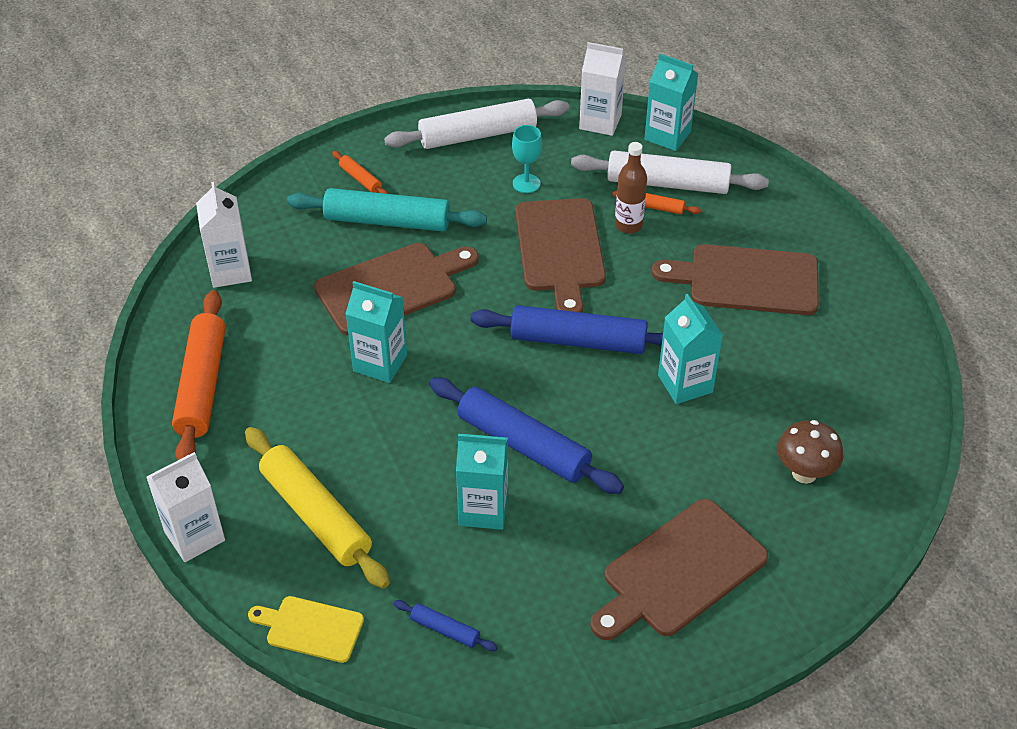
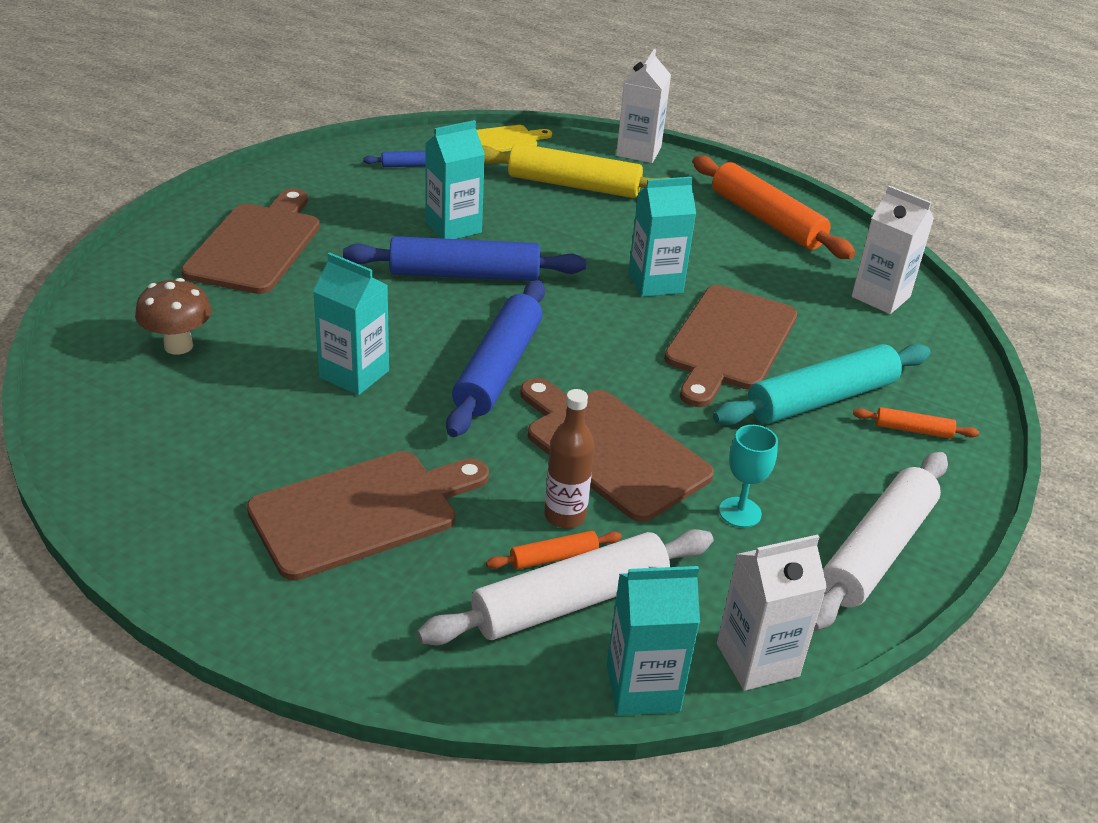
camera: 140 degrees right, 10 degrees down
blue rolling pin [471,305,663,354] -> blue rolling pin turned 45 degrees counterclockwise [446,280,545,437]

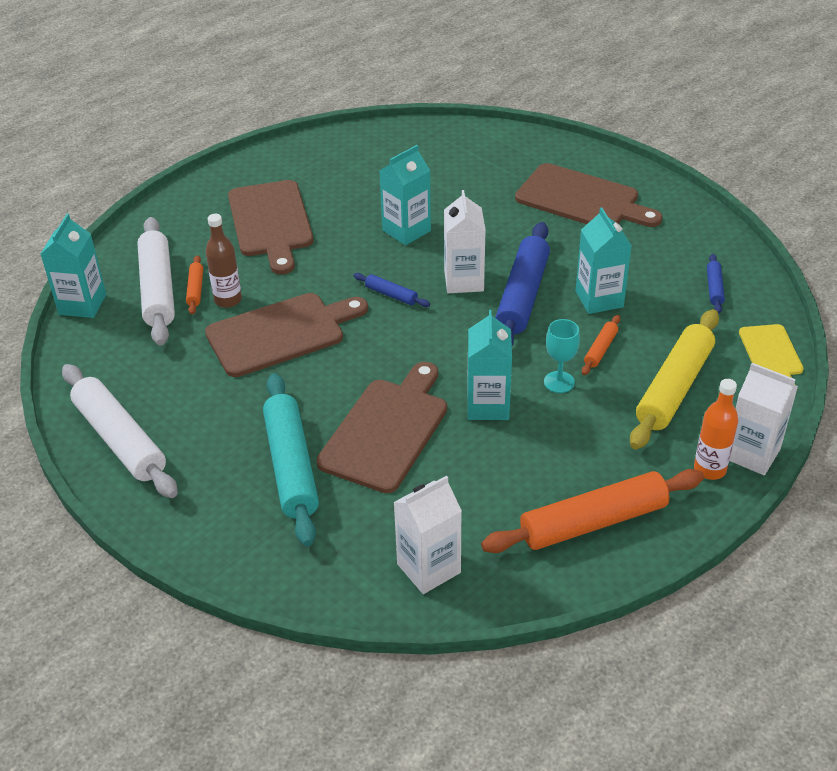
camera: 110 degrees right, 5 degrees up
brown mushroom [135,278,212,355] -> none
blue rolling pin [446,280,545,437] -> blue rolling pin [353,273,430,307], size x0.45
brown cutting board [664,285,798,407] -> brown cutting board turned 75 degrees clockwise [316,362,447,493]
white carton [717,535,827,691] -> white carton moved to [444,190,486,293]
turquoise goblet [719,425,778,528] -> turquoise goblet moved to [544,319,580,393]
orange rolling pin [853,407,979,439] -> orange rolling pin moved to [582,315,620,375]
none -> orange bottle [694,379,738,480]

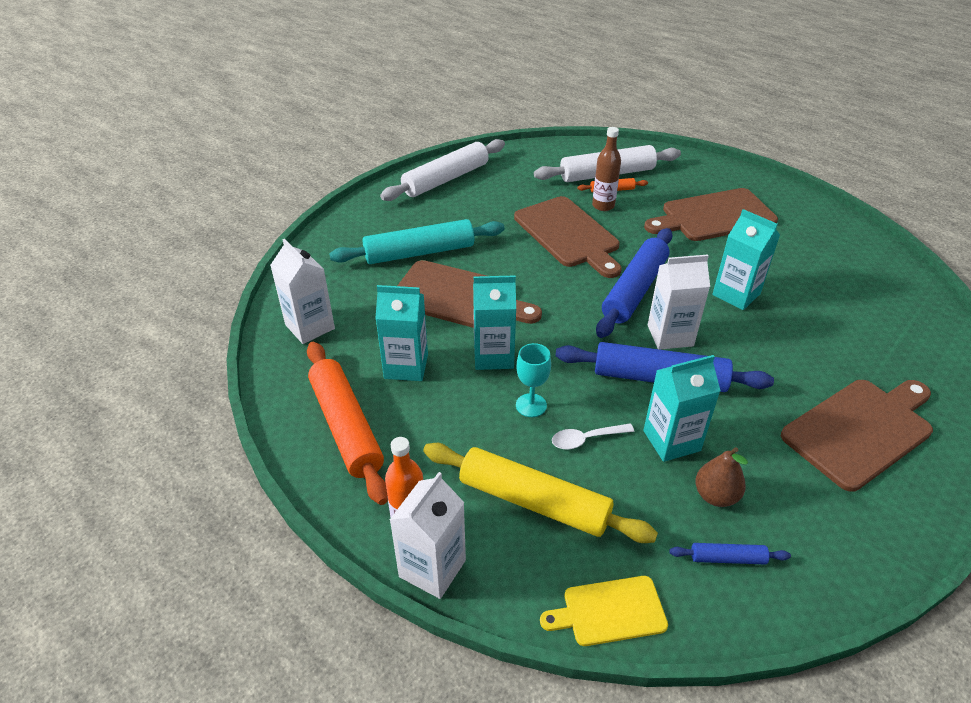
camera: 85 degrees right, 0 degrees up
turquoise carton [41,214,106,318] -> turquoise carton moved to [375,285,428,381]
blue rolling pin [353,273,430,307] -> blue rolling pin [596,228,673,338], size x2.21
brown cutting board [515,163,663,227] -> brown cutting board turned 150 degrees counterclockwise [781,380,933,492]
orange rolling pin [582,315,620,375] -> white spoon [552,423,634,450]
none -> brown pear [695,447,748,507]

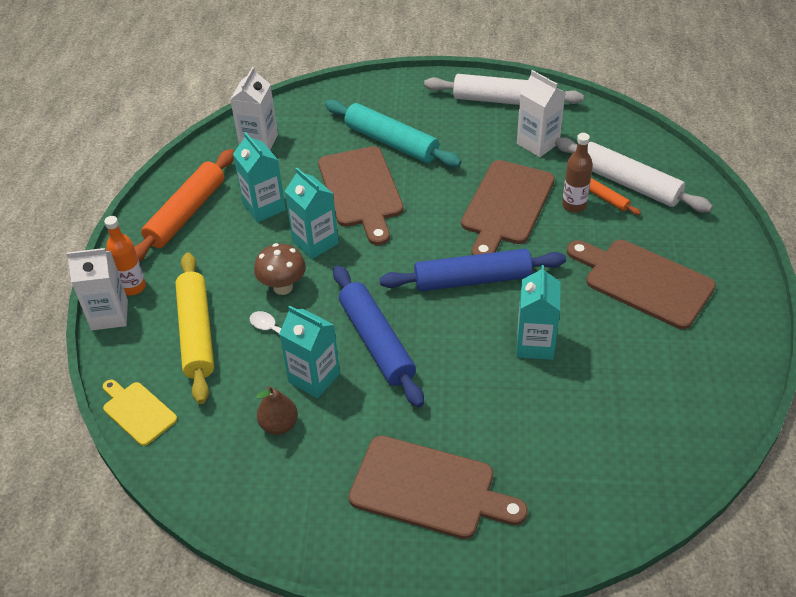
camera: 55 degrees right, 5 degrees up
turquoise goblet [516,343,551,417] -> brown mushroom [254,243,306,295]
white carton [648,254,710,349] -> white carton moved to [517,70,566,157]
blue rolling pin [669,543,791,565] -> none

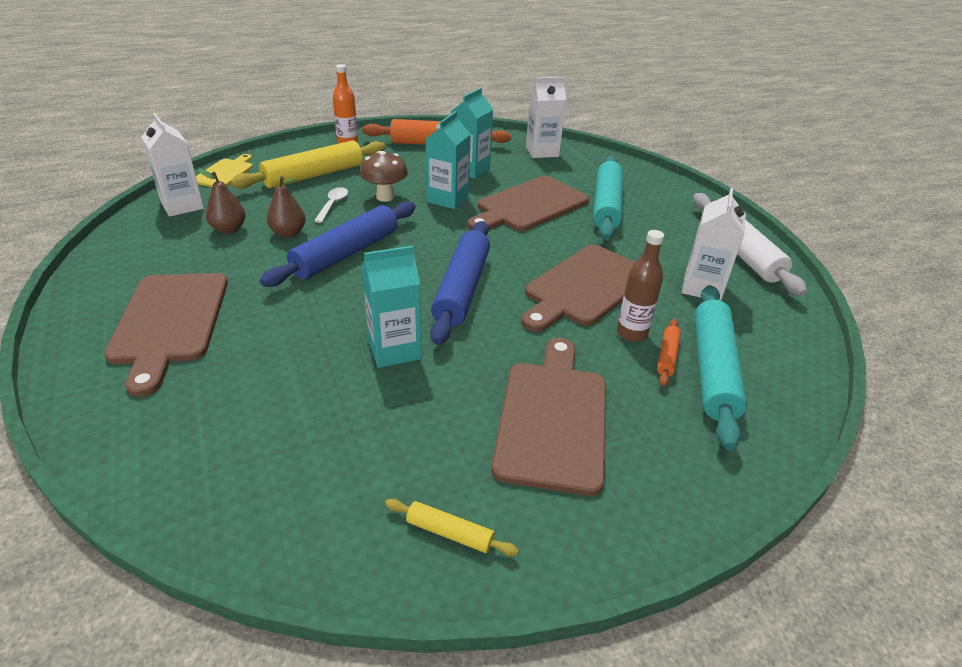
camera: 60 degrees right, 10 degrees down
white carton [66,248,128,330] -> white carton moved to [141,113,204,217]
turquoise carton [279,305,340,398] -> brown pear [267,176,306,237]
blue rolling pin [379,249,566,291] -> blue rolling pin turned 45 degrees clockwise [430,221,490,345]
brown cutting board [461,160,555,255] -> brown cutting board turned 45 degrees counterclockwise [521,245,635,332]
white rolling pin [555,137,713,212] -> turquoise rolling pin [694,285,747,450]
none -> yellow rolling pin [385,499,519,556]

